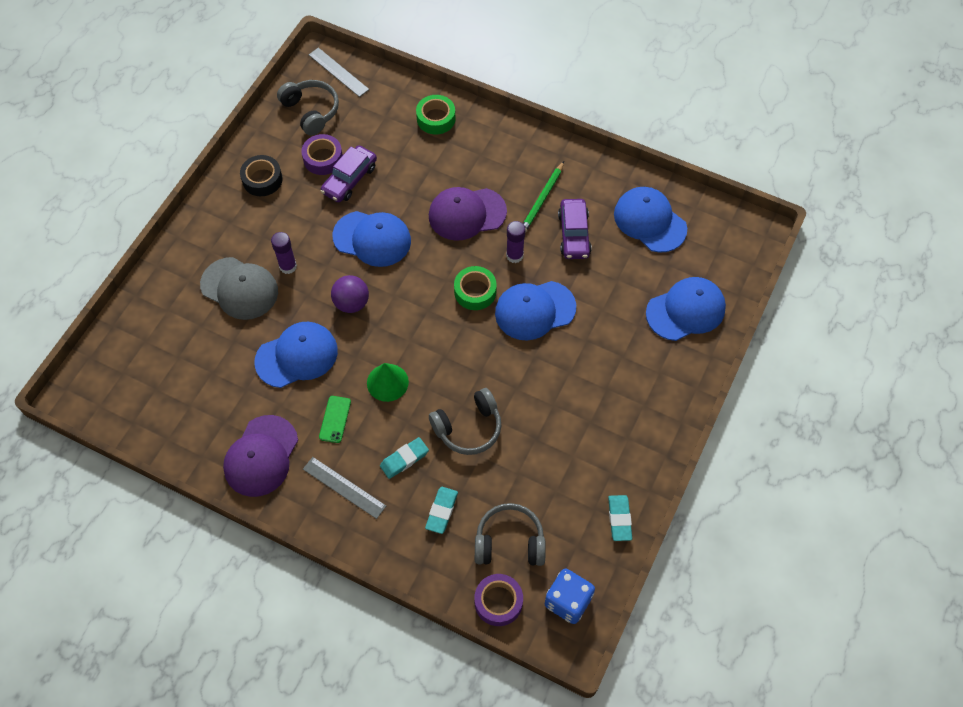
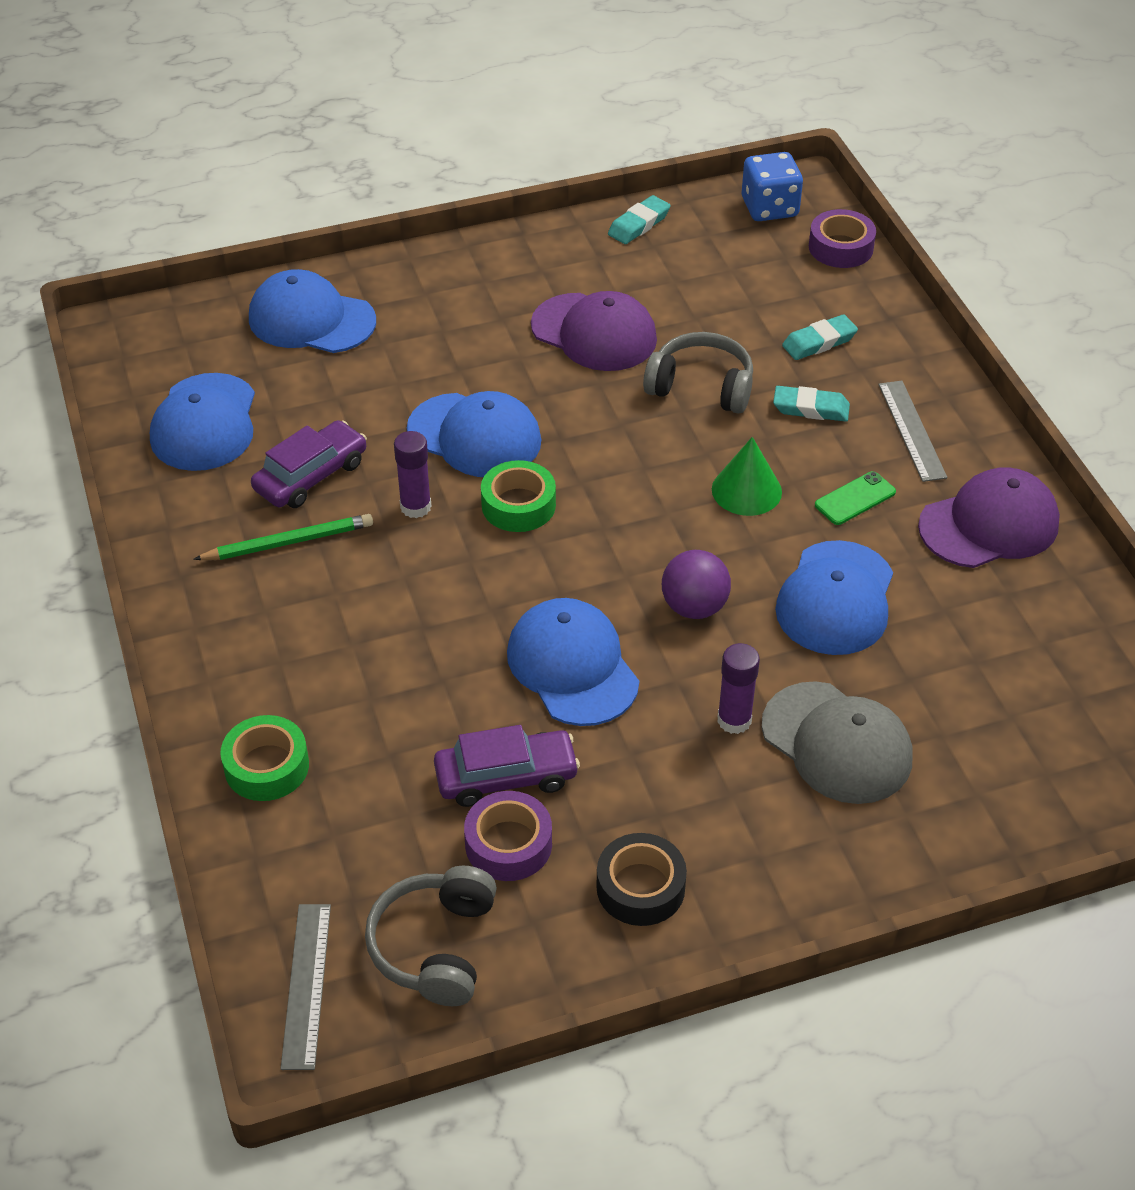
camera: 135 degrees left, 15 degrees down
grey cap [200,257,278,320] -> grey cap turned 150 degrees clockwise [762,681,913,804]
blue cap [254,322,338,388] -> blue cap turned 90 degrees counterclockwise [775,540,893,655]
purple cap [429,187,507,241] -> purple cap moved to [531,291,657,371]
grey headphones [475,503,546,566] -> none

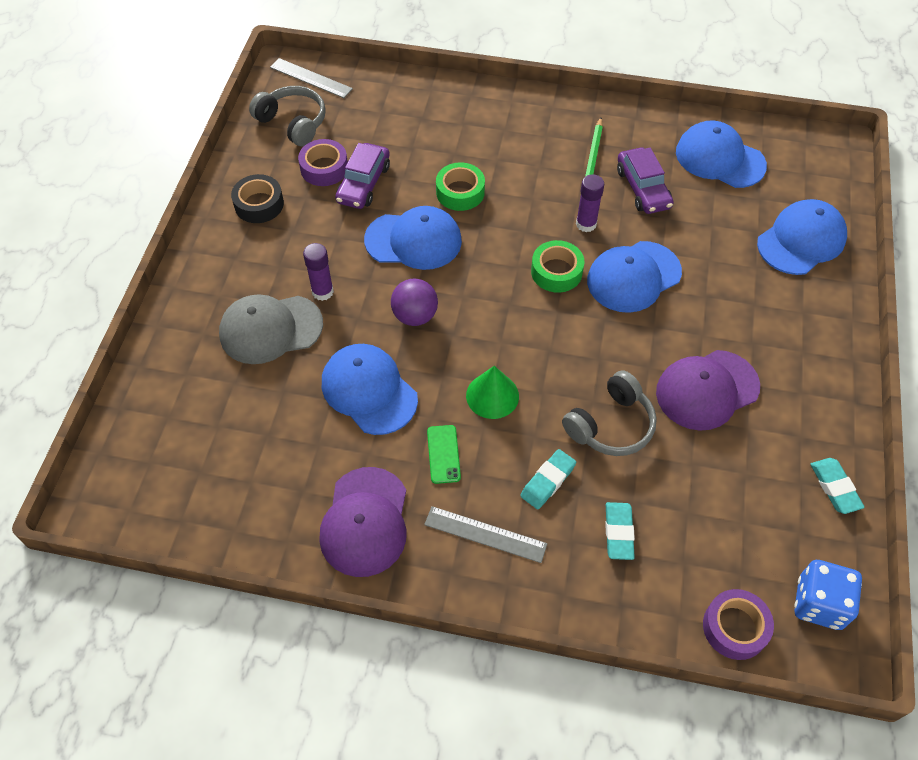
camera: 120 degrees right, 10 degrees up
green tape [220,715,309,801] -> green tape moved to [436,162,485,211]

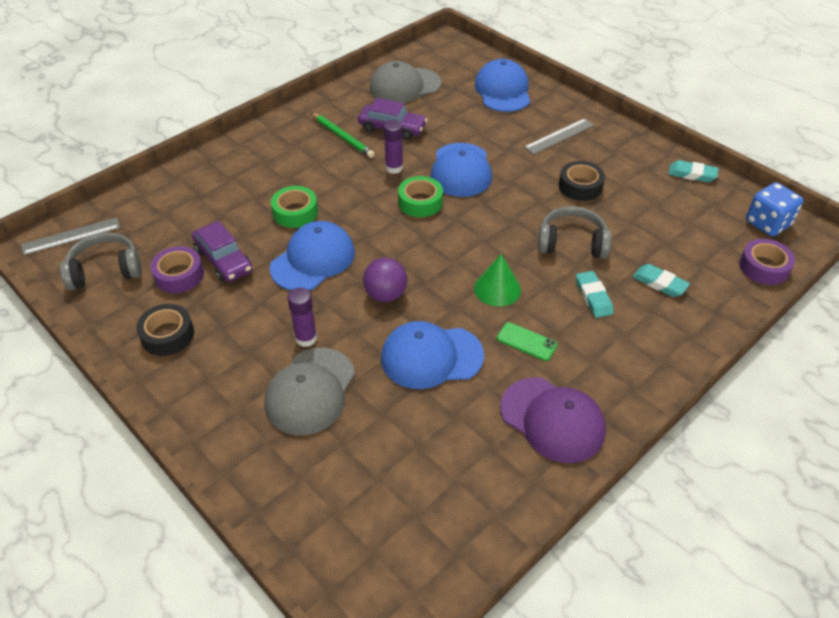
camera: 55 degrees left, 10 degrees down
grey ruler [424,506,547,563] -> grey ruler moved to [524,118,594,155]
grey headphones [562,370,657,456] -> grey headphones turned 75 degrees counterclockwise [538,206,612,259]
purple cap [656,350,760,431] -> black tape [559,161,605,201]
blue cap [676,120,767,188] -> grey cap [370,61,441,103]

